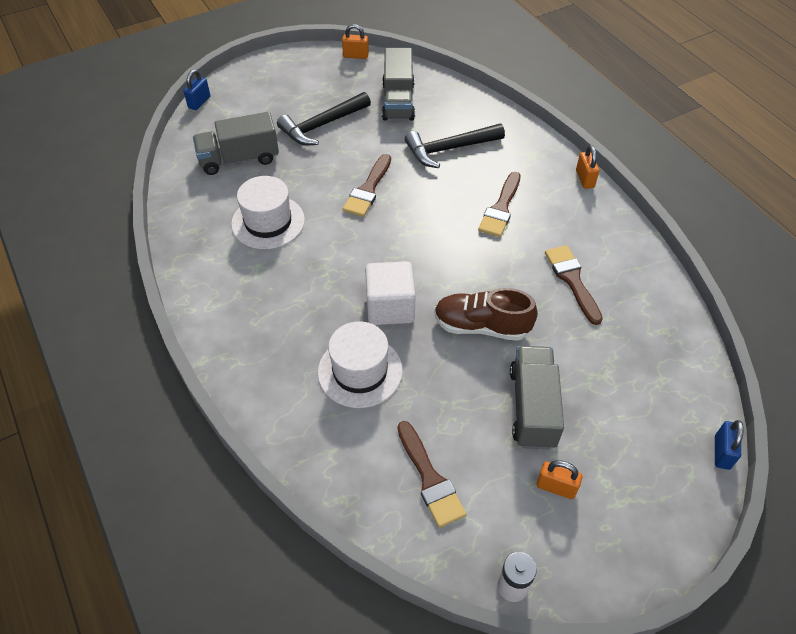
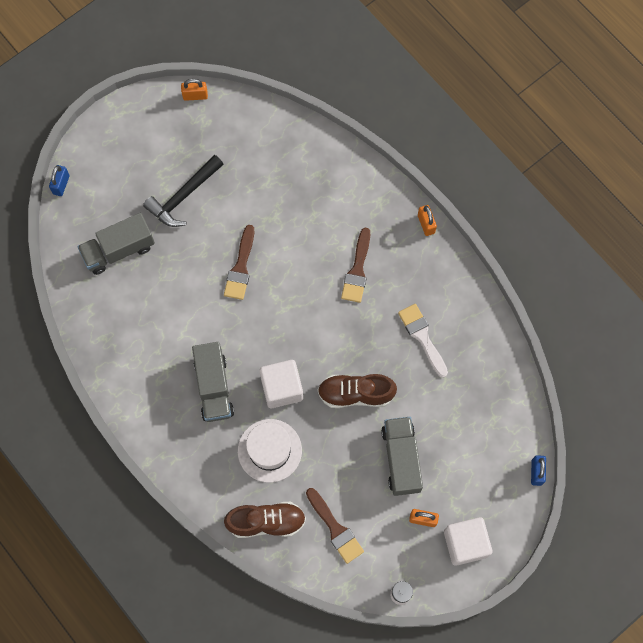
camera: 10 degrees left, 20 degrees up
white hat [231,176,305,249] -> none
grey truck [382,48,415,121] -> grey truck moved to [192,342,234,422]
black hammer [405,124,505,168] -> none
brown brush [545,245,603,325] -> white brush [398,304,448,378]
none -> brown shoe [224,502,306,538]
none -> white cube [444,517,492,566]

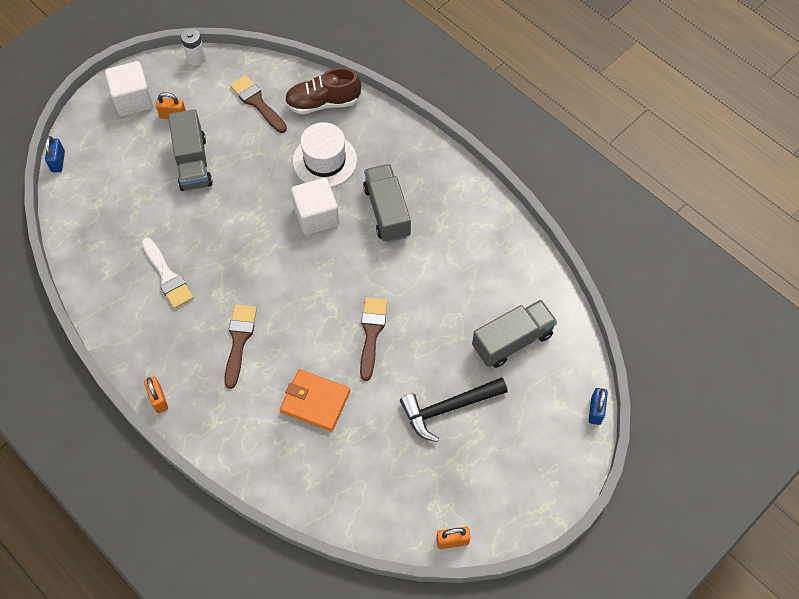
camera: 175 degrees right, 10 degrees down
black hammer [143,155,224,227] -> black hammer turned 150 degrees counterclockwise [400,377,508,442]
brown shoe [318,374,397,408] -> none
none -> orange wallet [280,369,350,432]

